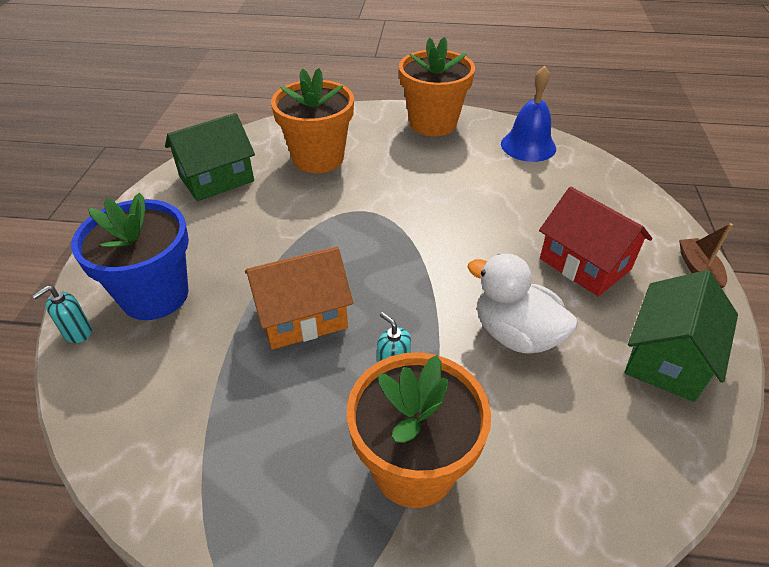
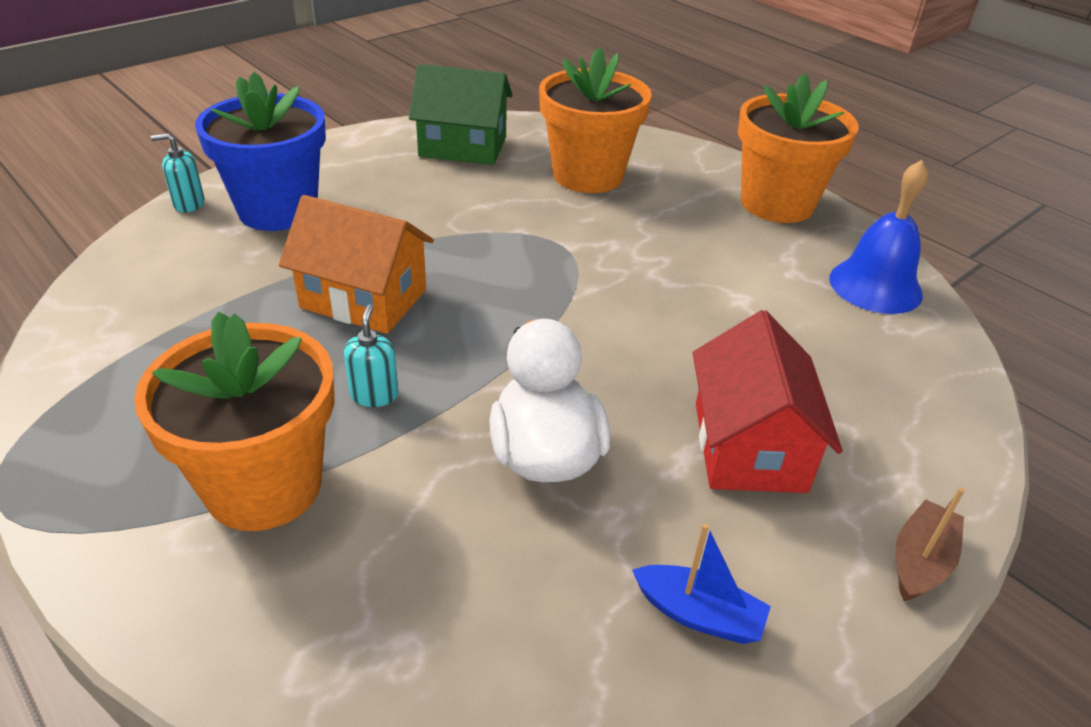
camera: 40 degrees right, 5 degrees down
green house [625,270,738,402] -> blue boat [632,523,771,644]

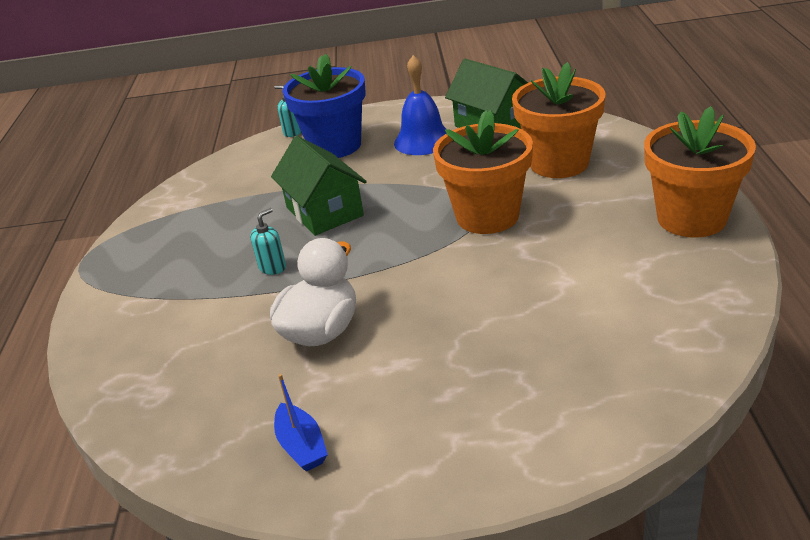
camera: 45 degrees right, 5 degrees down
orange flower pot [134,311,335,531] -> orange flower pot moved to [433,110,533,234]
orange house [279,195,434,334] -> green house [271,136,367,236]
red house [693,310,843,493] -> none
blue bell [829,160,928,314] -> blue bell moved to [394,55,446,155]
brown boat [896,487,965,601] -> none

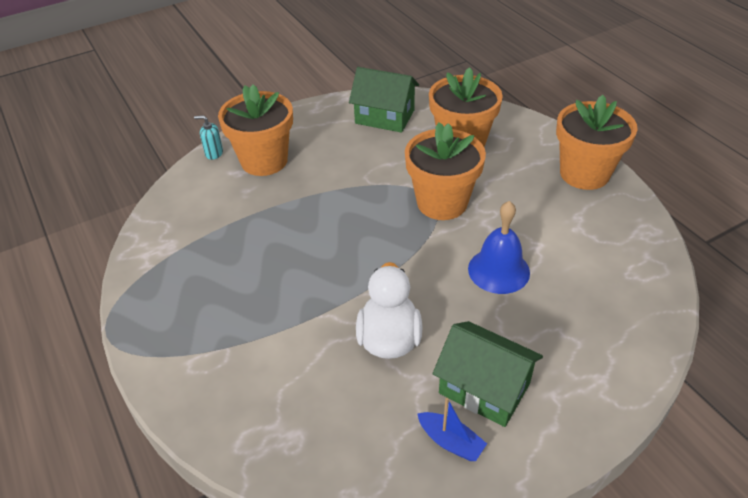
camera: 30 degrees left, 10 degrees up
turquoise soap dispenser [250,208,286,275] -> none
green house [271,136,367,236] -> green house moved to [433,321,543,427]
blue flower pot [283,53,366,158] -> orange flower pot [218,84,293,176]
blue bell [394,55,446,155] -> blue bell moved to [468,201,530,294]

